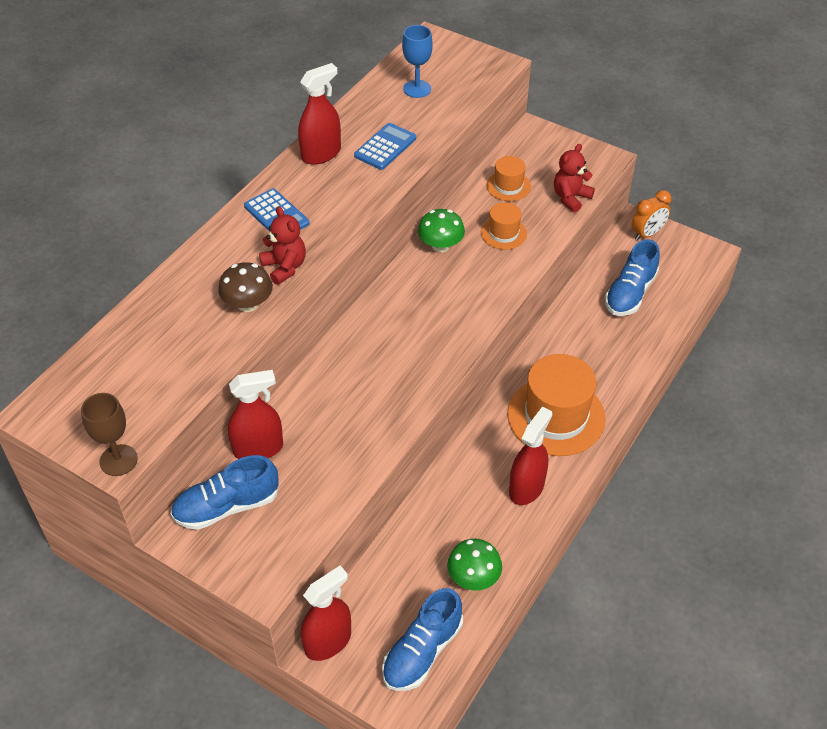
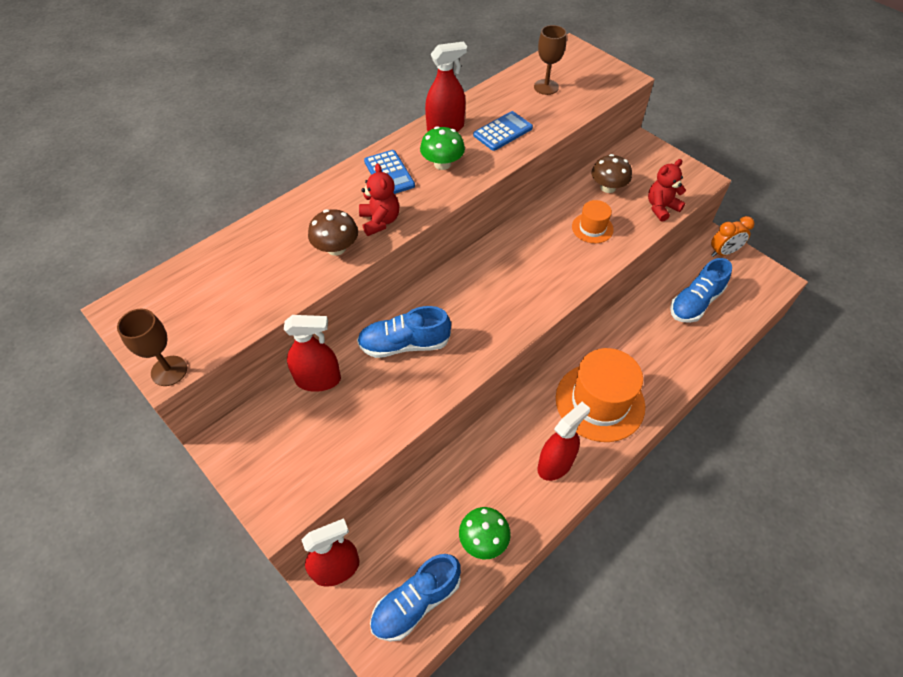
camera: 15 degrees right, 5 degrees up
blue shoe [170,455,279,530] -> blue shoe moved to [357,306,451,358]
blue goblet [402,25,433,98] -> brown goblet [534,25,567,95]
green mushroom [418,209,465,252] -> green mushroom moved to [420,126,465,170]
orange hat [486,156,531,201] -> brown mushroom [592,154,632,193]

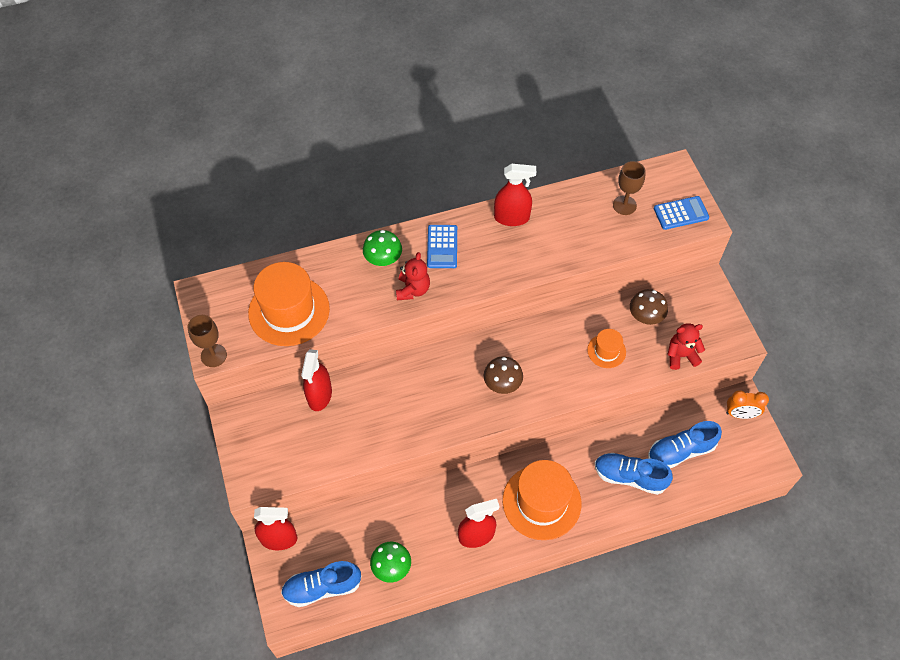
camera: 25 degrees right, 5 degrees up
red spray bottle [284,315,341,392] -> red spray bottle turned 75 degrees clockwise [301,349,332,411]
brown mushroom [308,209,358,256] -> brown mushroom moved to [484,356,523,394]
blue shoe [357,306,451,358] -> blue shoe moved to [595,453,673,495]
green mushroom [420,126,465,170] -> green mushroom moved to [363,230,402,266]
blue calculator [473,111,533,151] -> blue calculator moved to [654,196,709,230]
none -> orange hat [248,262,330,346]

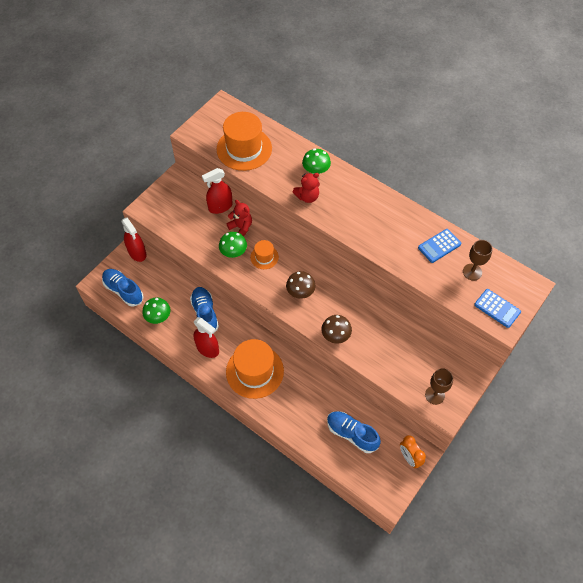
camera: 55 degrees right, 0 degrees up
brown goblet [188,315,227,367] -> brown goblet moved to [425,368,453,405]
blue calculator [427,225,457,268] -> blue calculator moved to [418,229,461,263]
red spray bottle [494,164,536,226] -> none
orange hat [587,329,626,368] -> orange hat moved to [250,240,279,269]
blue shoe [595,453,673,495] -> blue shoe moved to [190,287,219,333]
brown mushroom [630,289,668,325] -> brown mushroom moved to [321,315,352,344]
red teddy bear [667,323,705,370] -> red teddy bear moved to [226,200,252,236]
none -> green mushroom [219,232,247,258]

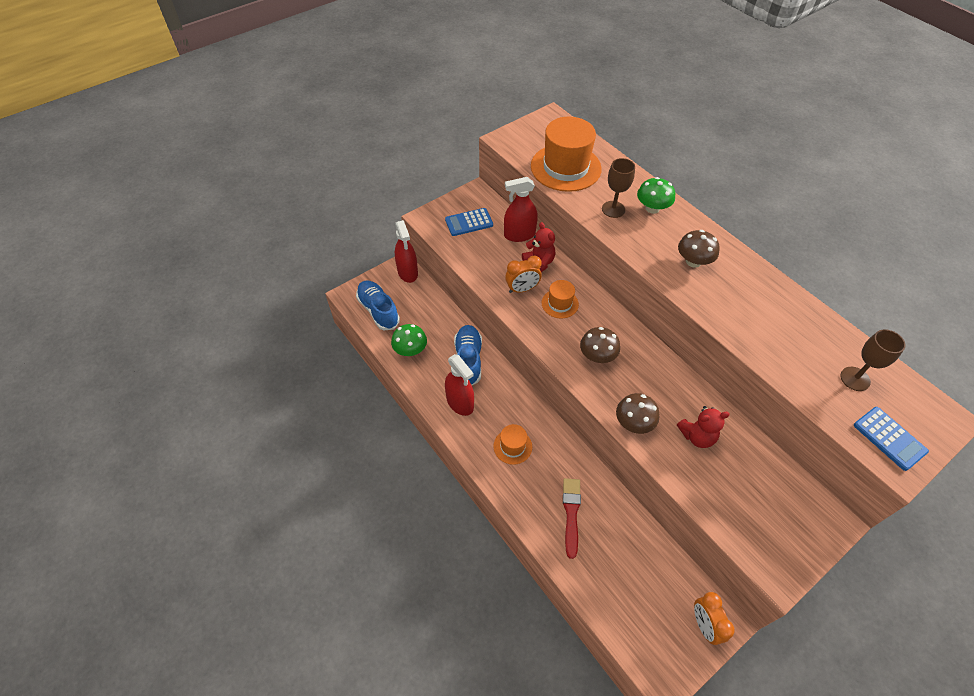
camera: 15 degrees right, 5 degrees down
green mushroom [219,232,247,258] -> orange clock [505,256,542,293]
orange hat [226,339,284,399] -> orange hat [493,424,532,465], size x0.50
red teddy bear [293,173,320,203] -> red teddy bear moved to [677,406,730,448]
blue shoe [327,411,381,453] -> none
blue calculator [418,229,461,263] -> blue calculator moved to [445,208,493,236]
brown goblet [425,368,453,405] -> brown goblet moved to [602,158,635,218]
none -> red brush [563,478,581,559]
none -> brown mushroom [678,230,720,268]

